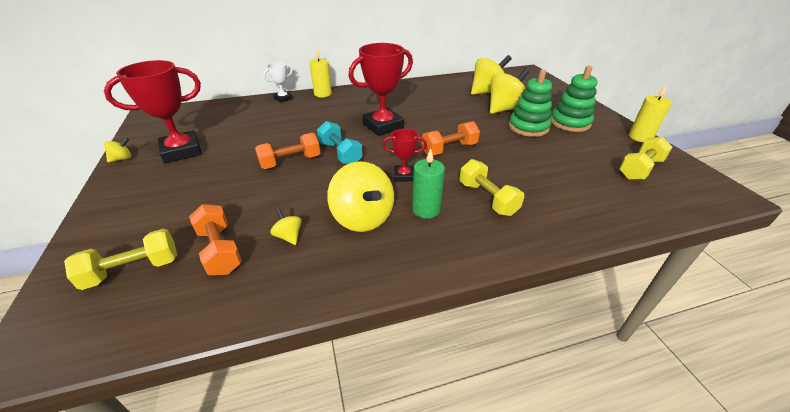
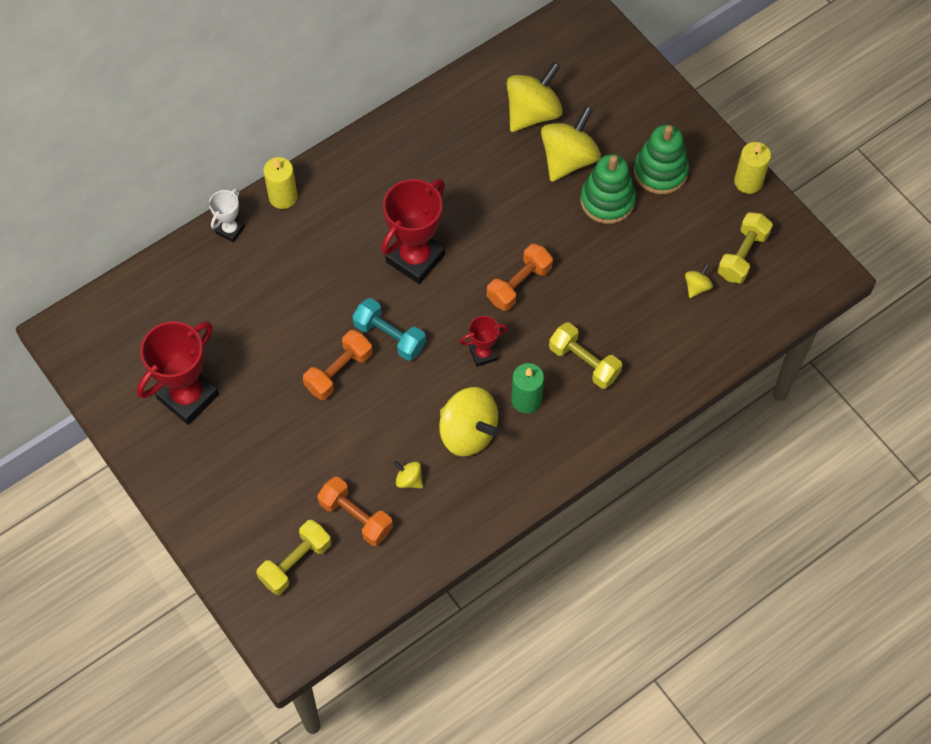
camera: 20 degrees left, 25 degrees up
yellow spinning top [104,138,131,163] -> yellow spinning top moved to [685,263,713,298]

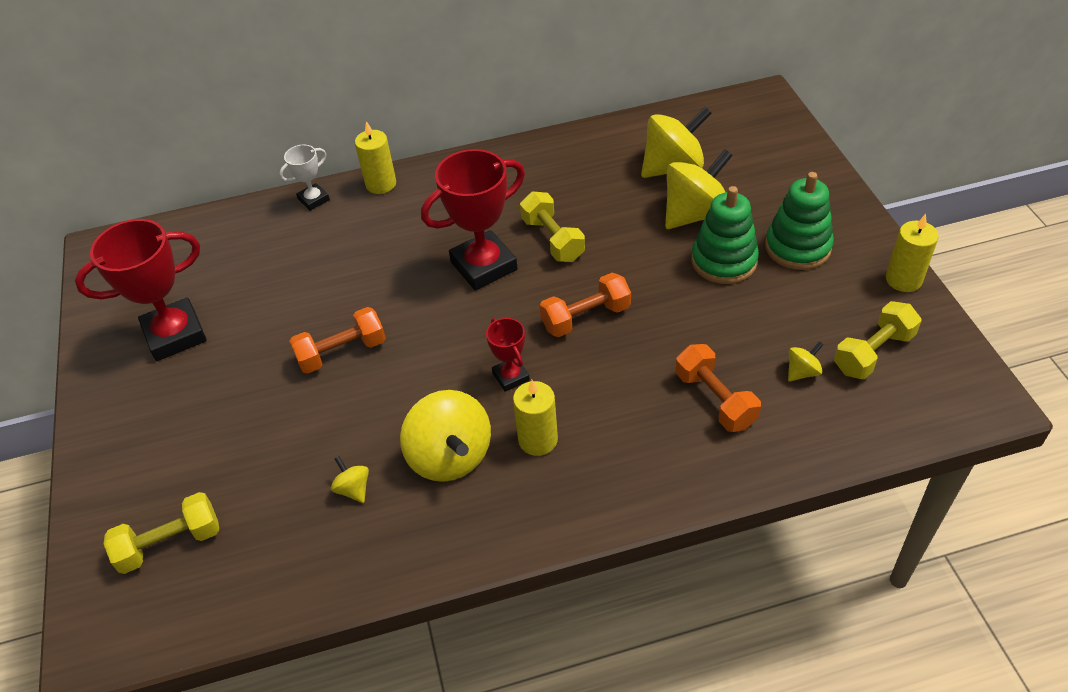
camera: 25 degrees right, 15 degrees down
orange dumbbell [317,477,393,546] -> orange dumbbell moved to [676,344,761,432]
turquoise dumbbell [352,298,426,361] -> none
red trophy [460,316,508,367] -> red trophy turned 60 degrees clockwise [486,318,530,392]
green candle [511,363,544,413] -> yellow candle [513,380,558,456]
yellow dumbbell [549,322,622,389] -> yellow dumbbell moved to [520,191,585,262]

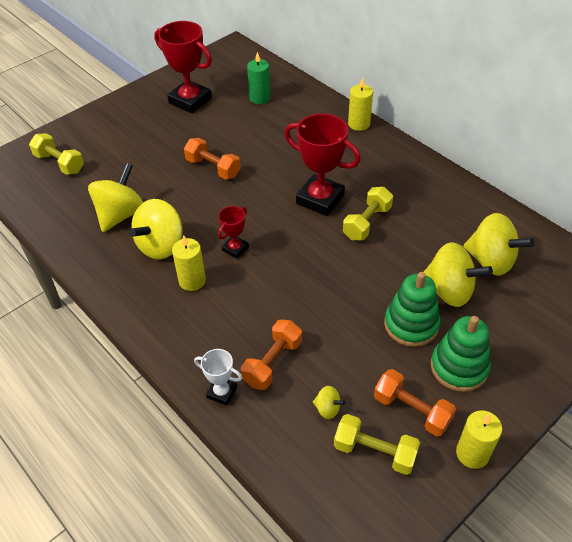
camera: 60 degrees right, 0 degrees up
white trophy [279,145,330,211] -> white trophy moved to [194,349,242,406]
yellow spinning top [331,456,369,503] -> yellow spinning top [88,163,143,232], size x2.21
orange dumbbell [540,273,631,337] -> orange dumbbell moved to [374,369,456,437]
none -> green candle [247,52,270,104]

